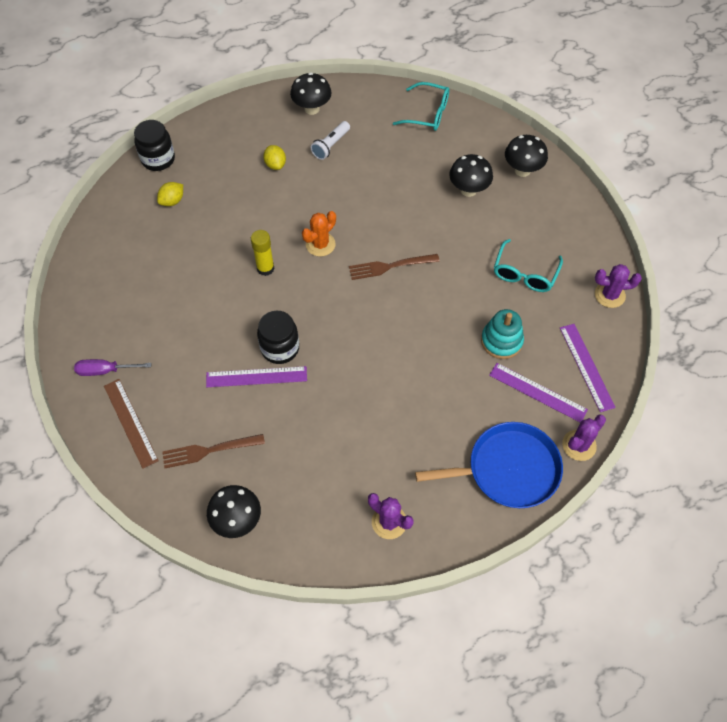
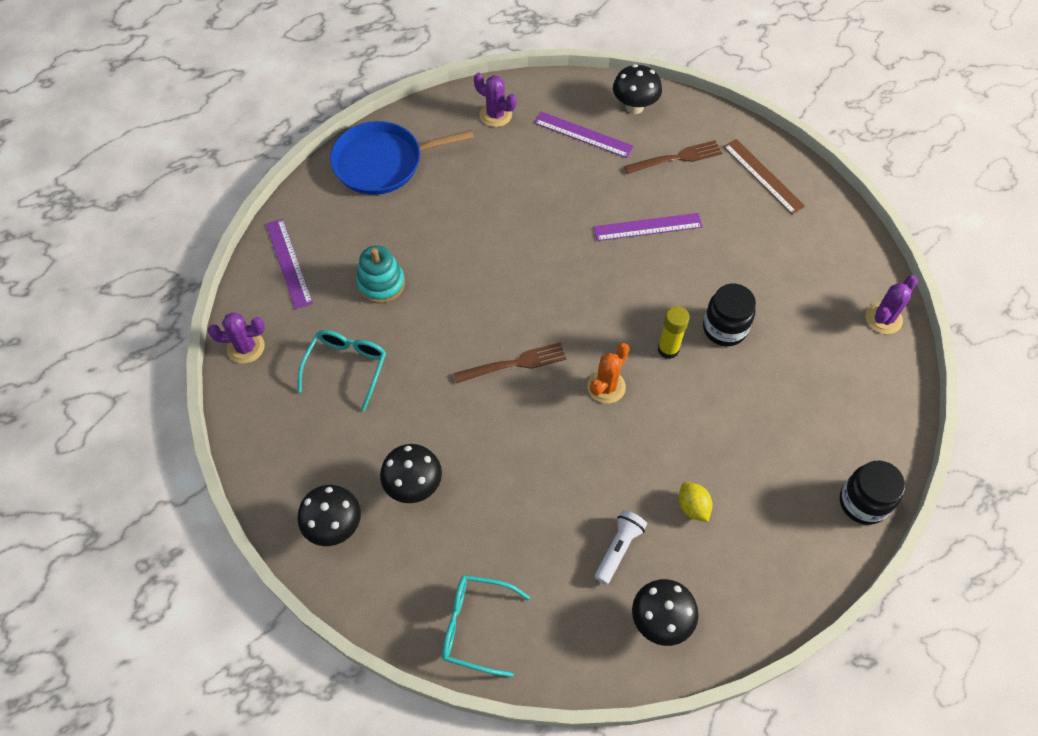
camera: 175 degrees right, 0 degrees up
purple screwdriver [74,359,152,376] -> none
yellow lemon [157,182,183,206] -> none
black jar [257,311,299,364] -> black jar moved to [703,284,756,346]
purple ruler [489,363,588,423] -> purple ruler moved to [534,112,634,158]
purple cactus [562,414,606,461] -> purple cactus moved to [865,275,918,334]

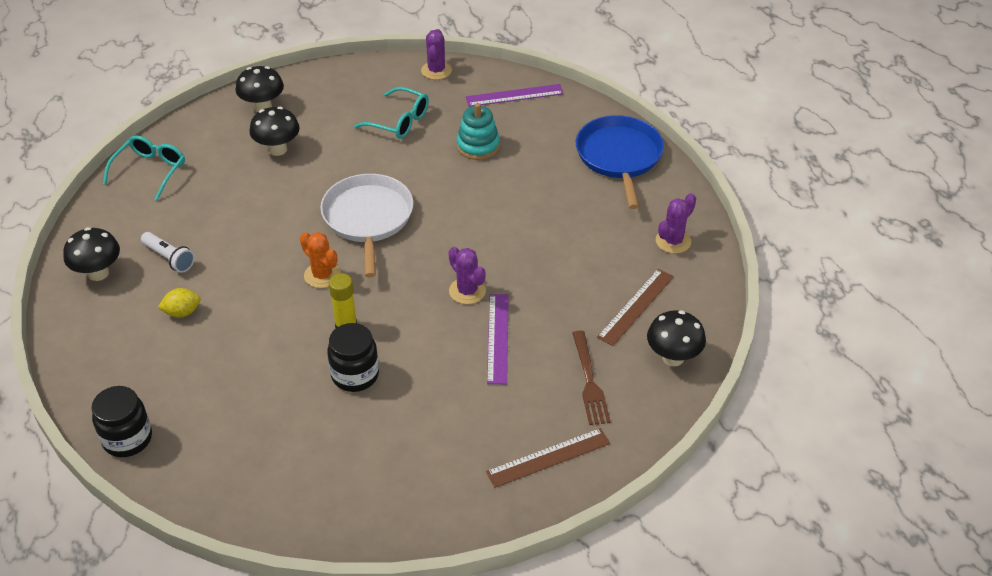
camera: 100 degrees right, 15 degrees down
brown fork [454,342,566,383] -> white pan [320,174,413,277]
purple ruler [534,112,634,158] -> brown ruler [597,269,674,346]
purple cactus [865,275,918,334] -> purple cactus moved to [449,247,486,304]

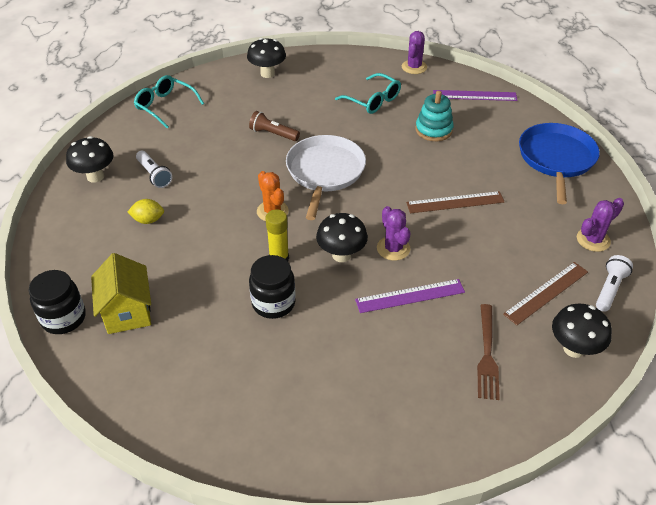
camera: 15 degrees right, 0 degrees up
turquoise glasses [103,135,185,201] -> turquoise glasses turned 90 degrees counterclockwise [134,75,204,128]
black mushroom [250,107,300,156] -> black mushroom moved to [316,213,368,262]
brown ruler [486,428,610,488] -> brown ruler moved to [406,191,505,213]
purple ruler [487,294,509,384] -> purple ruler turned 60 degrees clockwise [355,279,465,313]
none -> yellow house [91,253,151,334]
none -> brown flashlight [249,111,300,141]
none -> white flashlight [596,255,633,312]

